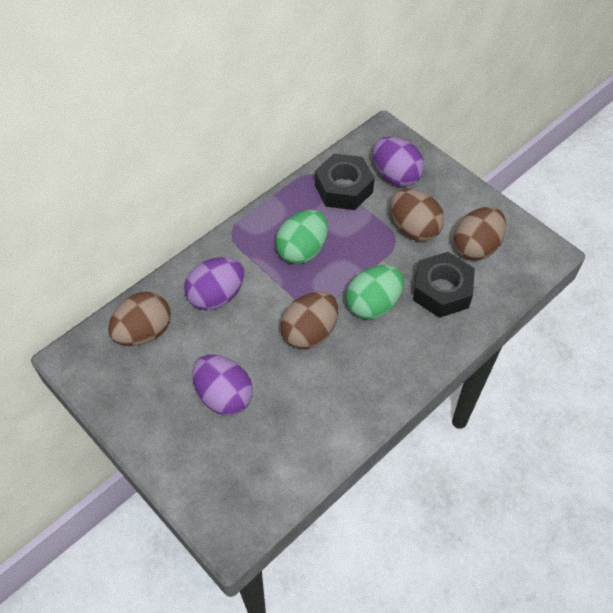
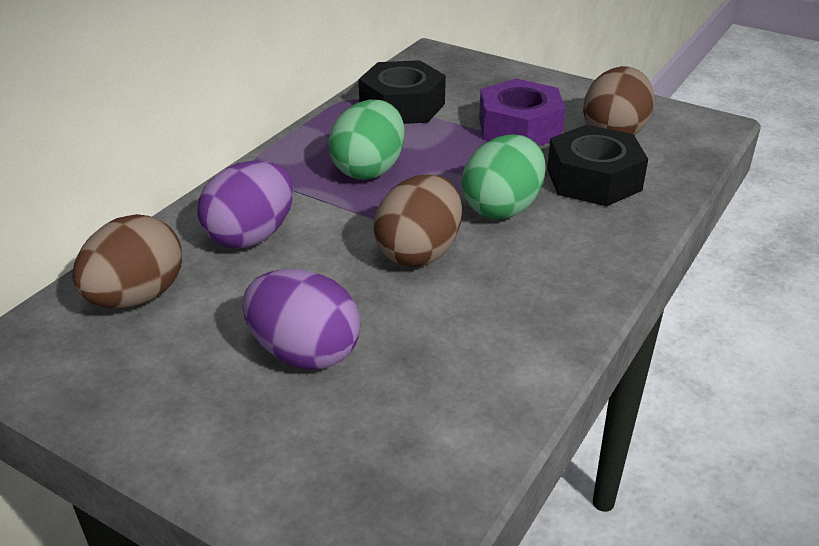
camera: 15 degrees left, 20 degrees down
purple egg [373,137,424,187] -> none
brown egg [390,189,444,241] -> purple nut [479,78,565,146]

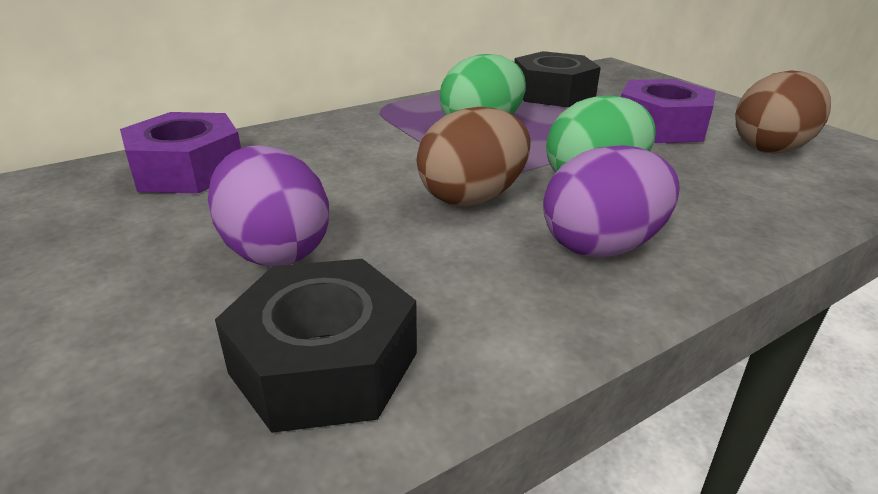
camera: 25 degrees right, 5 degrees down
brown egg [72,214,182,308] -> purple nut [120,112,241,194]
purple egg [197,161,294,249] -> purple egg moved to [543,145,680,258]
black nut [547,125,648,206] -> black nut moved to [215,259,417,433]

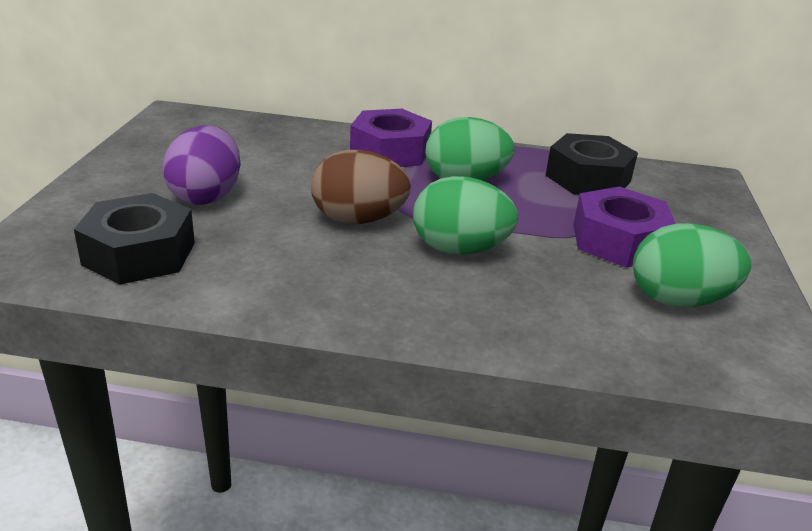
camera: 40 degrees right, 0 degrees up
purple nut [120,112,241,194] -> purple nut moved to [350,109,432,167]
purple egg [543,145,680,258] -> none
brown egg [735,70,831,154] -> green egg [633,223,751,307]

